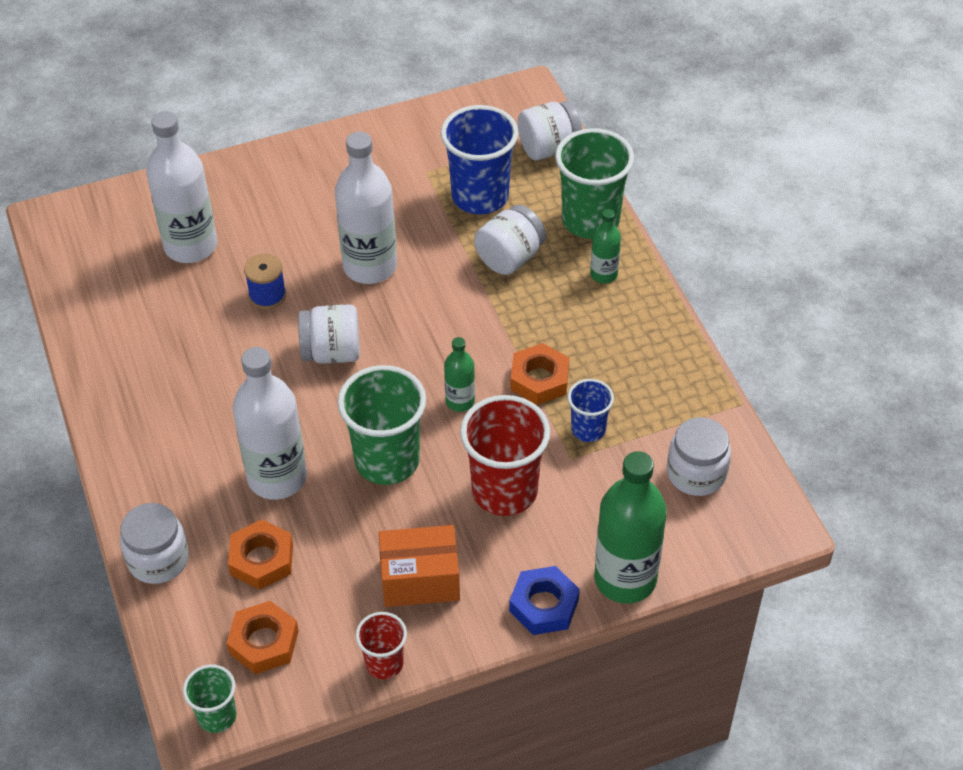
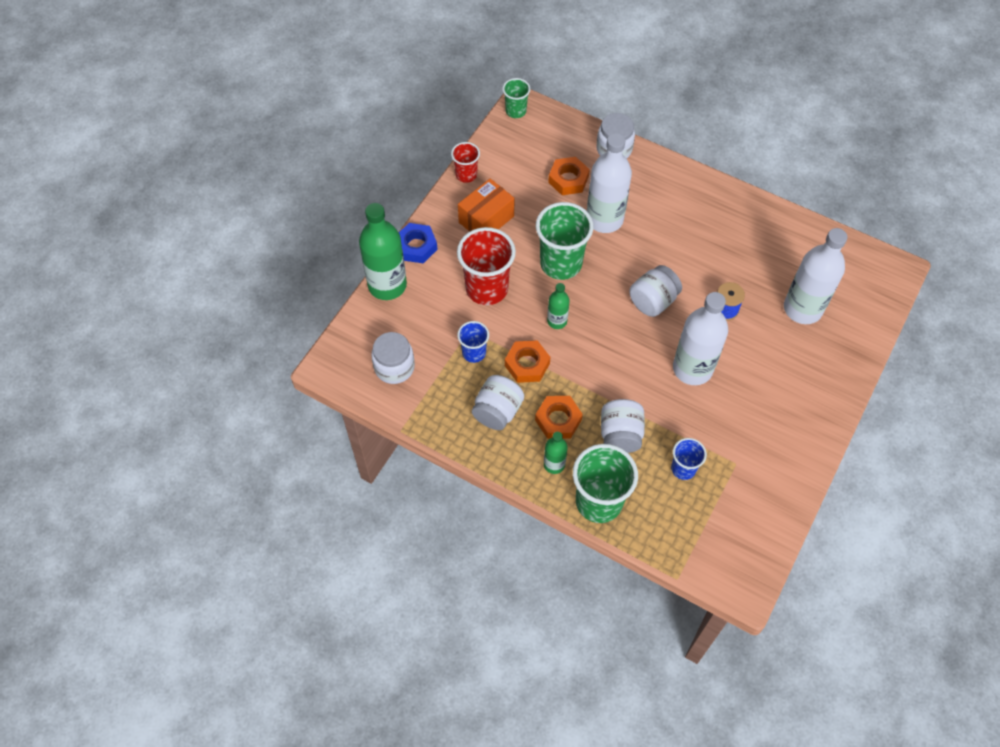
camera: 140 degrees right, 10 degrees up
orange nut [227,601,299,674] -> orange nut moved to [535,396,583,439]
blue cup [441,105,518,214] -> blue cup [671,438,707,480], size x0.54
white jar [518,101,582,160] -> white jar moved to [472,375,524,430]

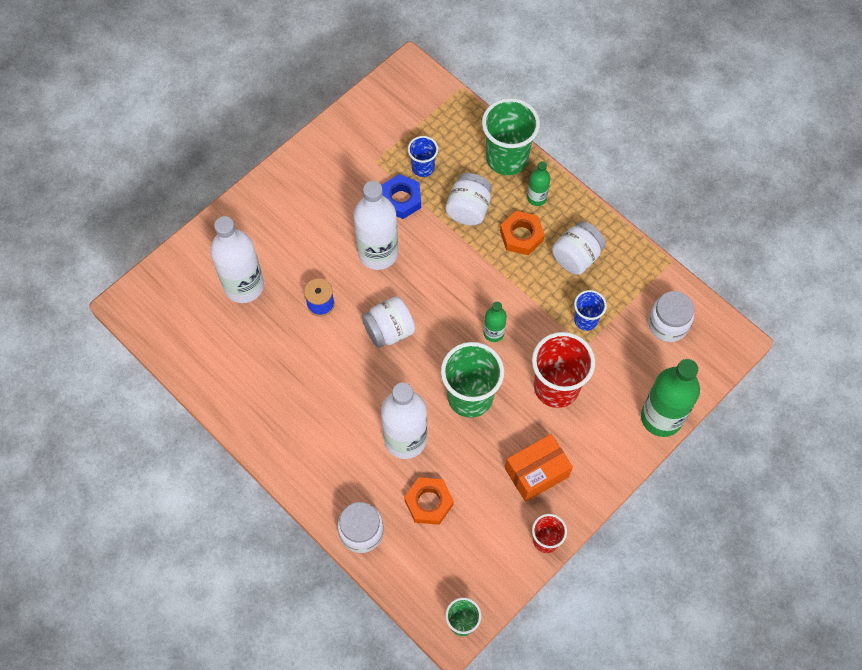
camera: 165 degrees left, 5 degrees up
blue nut [399,223,438,263] -> blue nut moved to [381,174,421,219]
orange nut [505,340,550,383] -> none

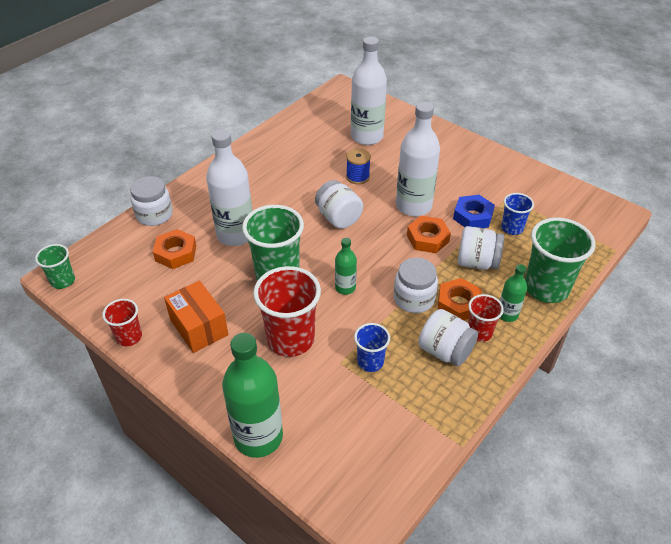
camera: 85 degrees right, 20 degrees down
white jar [648,291,694,342] -> white jar moved to [394,258,438,313]
none -> orange nut [407,216,451,253]
none -> red cup [468,294,504,342]

